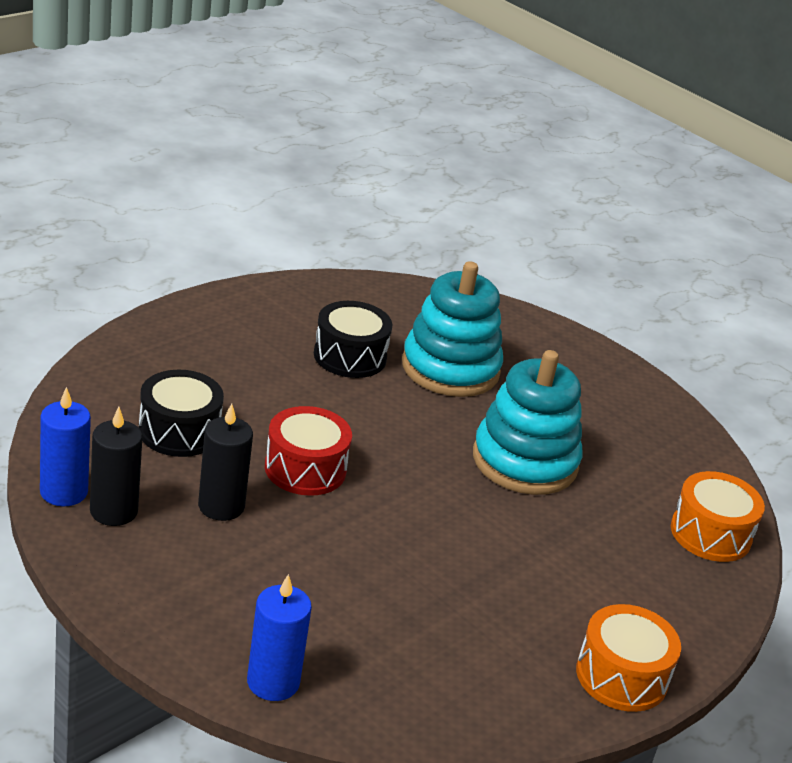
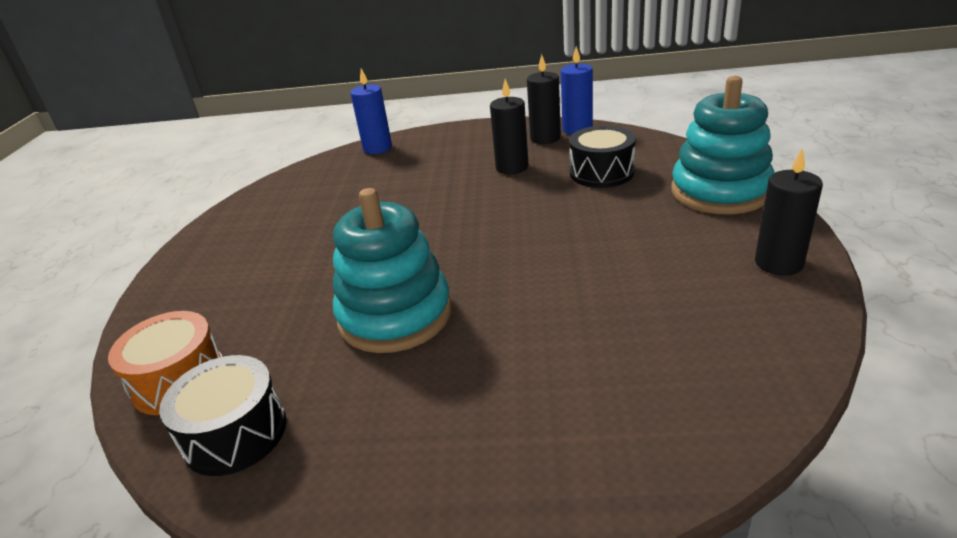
camera: 145 degrees right, 0 degrees up
red drum [265,406,352,496] -> none
black drum [314,301,393,378] -> black drum moved to [159,355,286,476]
turquoise stacking toy [402,261,503,397] -> turquoise stacking toy moved to [671,76,774,214]
orange drum [576,604,681,712] -> none
none -> black candle [755,149,823,276]

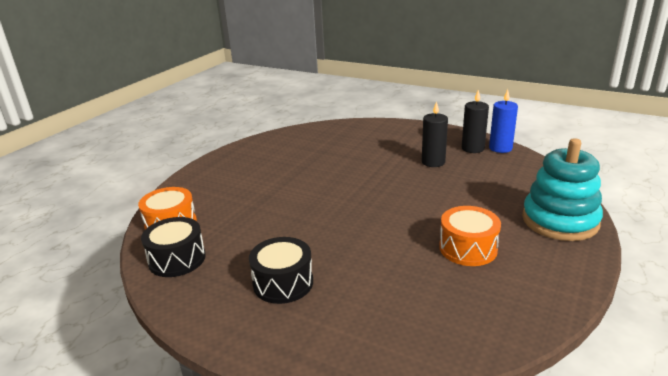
camera: 25 degrees right, 5 degrees down
turquoise stacking toy [333,188,452,353] -> none
blue candle [350,68,392,154] -> none
black drum [569,126,636,188] -> black drum moved to [249,237,313,304]
black candle [755,149,823,276] -> none
none -> orange drum [439,206,501,266]

